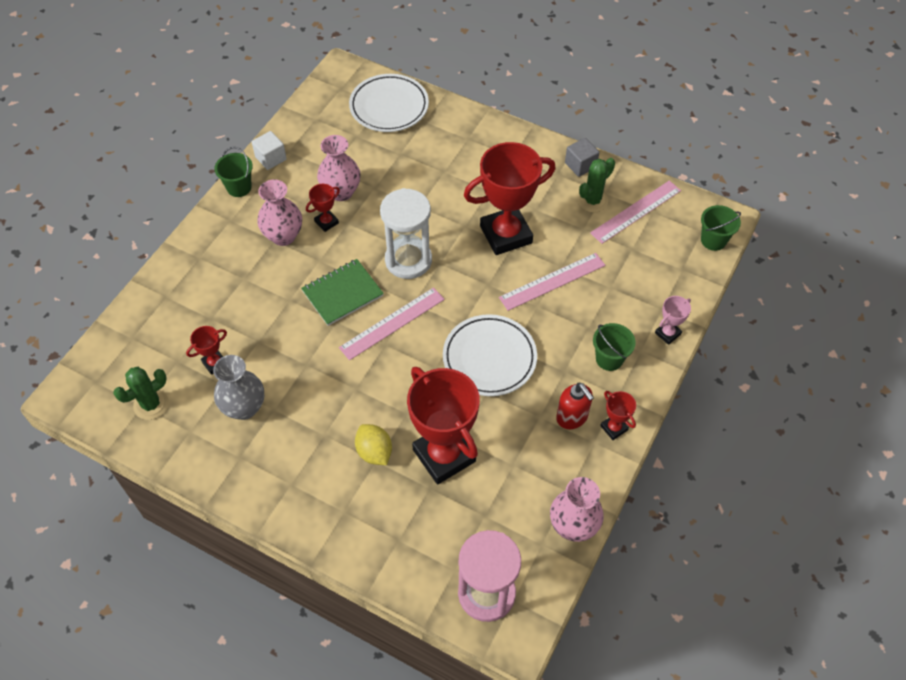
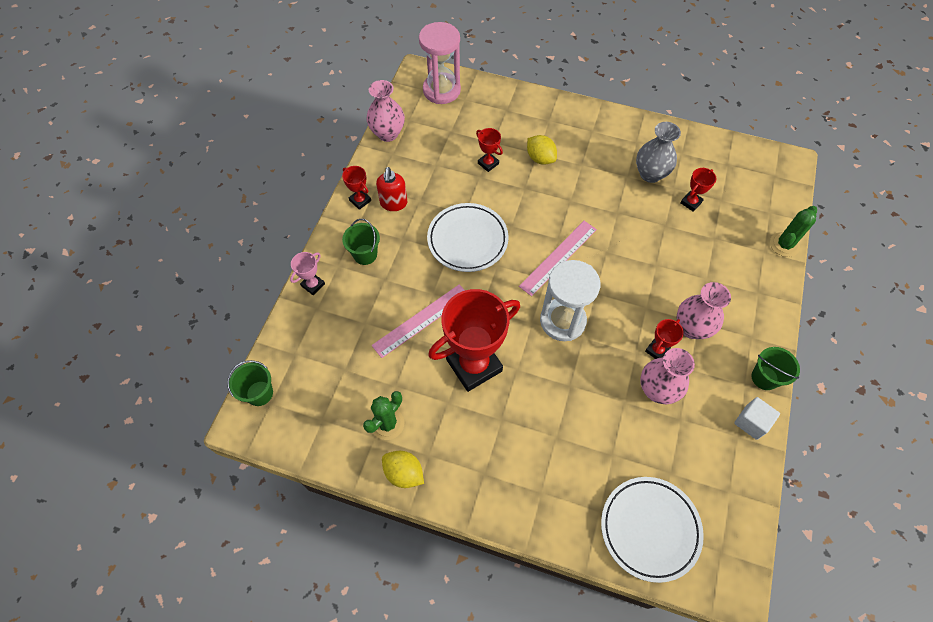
camera: 170 degrees right, 5 degrees up
green cactus [113,367,169,420] -> green cactus moved to [770,206,817,257]
green notebook [301,259,384,326] -> none
red trophy [407,367,480,484] -> red trophy [476,128,503,172], size x0.44
red soap dispenser [556,382,594,429] -> red soap dispenser turned 135 degrees counterclockwise [376,167,407,211]
grey cube [565,138,599,177] -> yellow lemon [382,451,424,488]
pink ruler [590,180,681,244] -> none

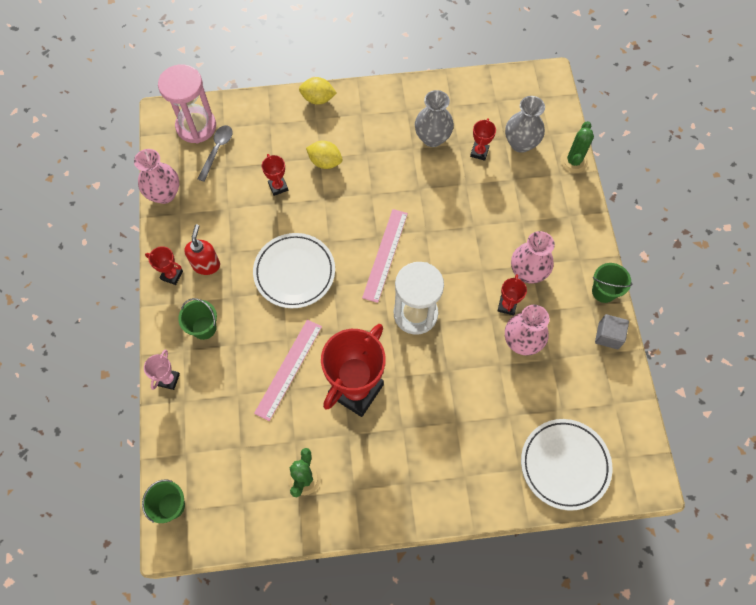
camera: 25 degrees left, 5 degrees up
red soap dispenser [376,167,407,211] -> red soap dispenser turned 150 degrees counterclockwise [184,224,220,275]
yellow lemon [382,451,424,488] -> yellow lemon moved to [299,77,337,105]
red trophy [476,128,503,172] -> red trophy turned 45 degrees clockwise [262,154,288,196]
white cube [734,397,780,440] -> grey cube [595,314,629,349]
none -> grey spoon [198,125,233,182]
none -> grey vase [505,96,545,153]

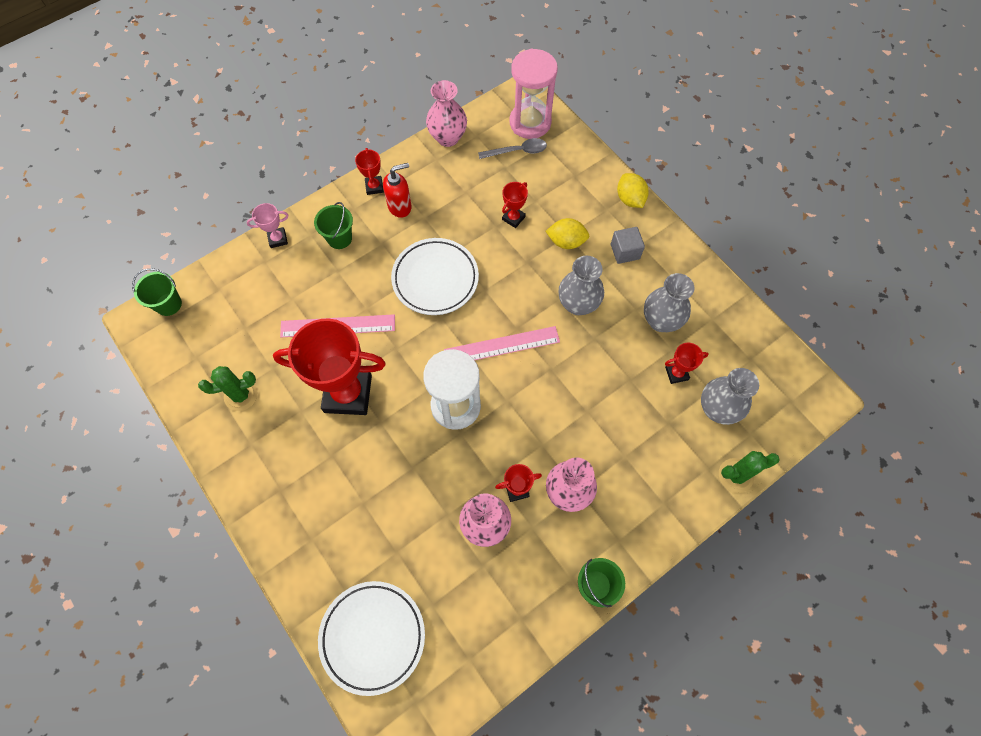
camera: 60 degrees right, 0 degrees up
yellow lemon [306,141,343,169] -> yellow lemon turned 75 degrees counterclockwise [545,218,589,249]
grey cube [595,314,629,349] -> grey cube moved to [611,227,645,264]
none -> grey vase [559,256,604,315]

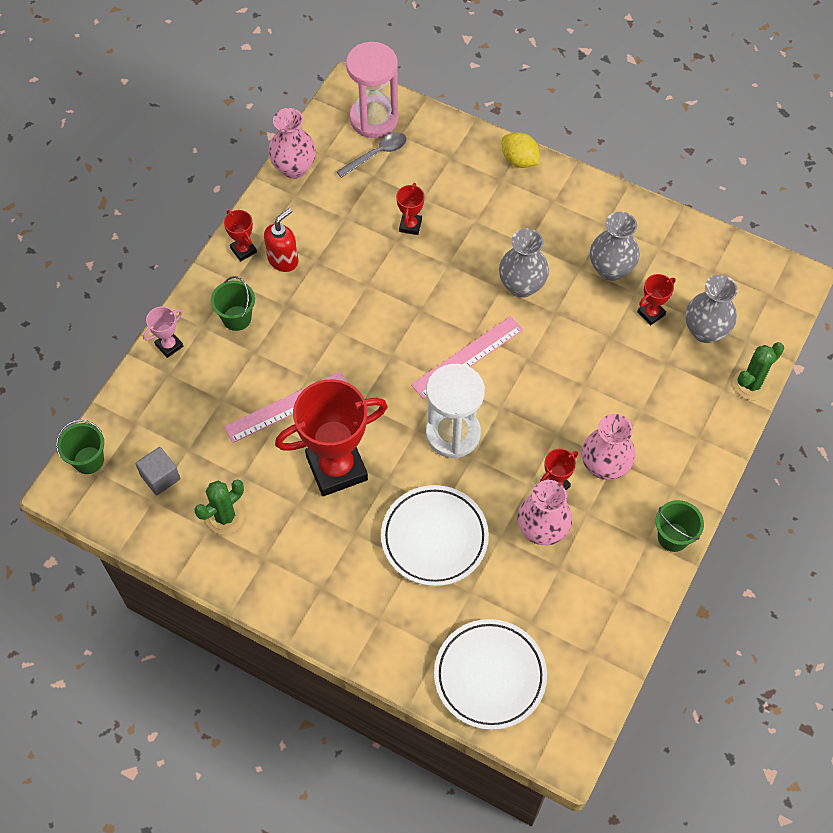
camera: 25 degrees left, 5 degrees down
white plate [391,238,479,315] -> white plate moved to [381,485,489,586]
yellow lemon [545,218,589,249] -> none
grey cube [611,227,645,264] -> grey cube moved to [136,447,180,495]

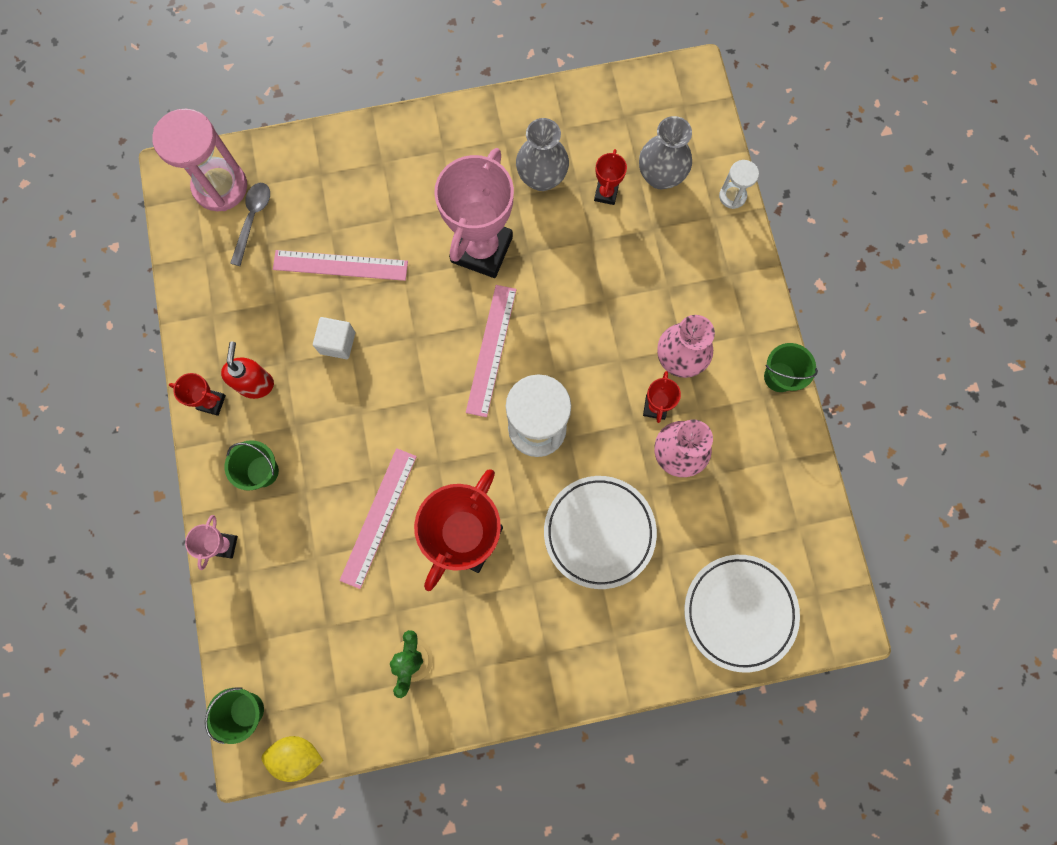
camera: 40 degrees left, 15 degrees up
grey cube [136,447,180,495] -> none
pink vase [268,108,316,179] -> none
red trophy [396,183,425,235] -> pink ruler [273,250,408,281]
grey vase [499,228,549,298] -> pink trophy [434,148,514,278]
yellow lemon [502,132,540,168] -> yellow lemon moved to [262,736,323,782]
green cactus [733,342,784,400] -> white hourglass [719,160,759,209]
none -> white cube [313,317,355,359]

